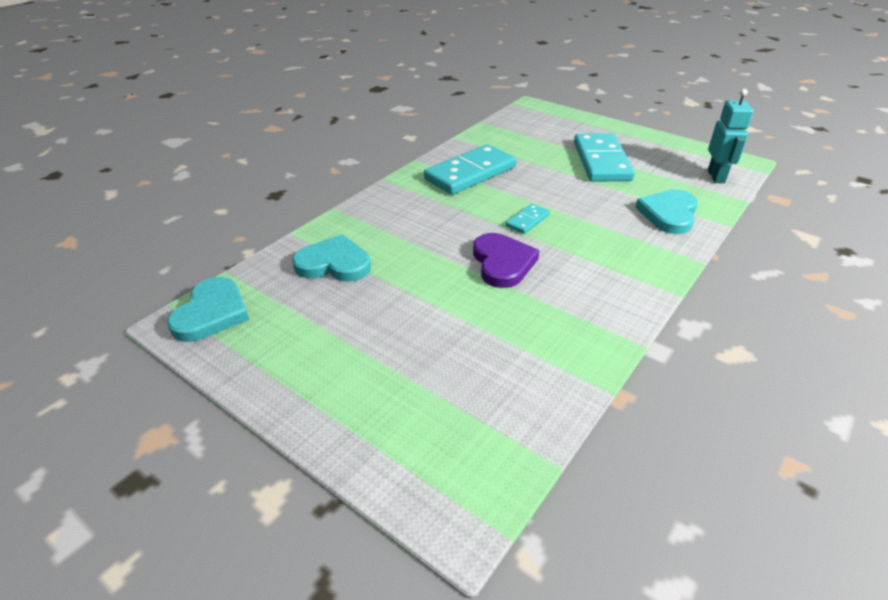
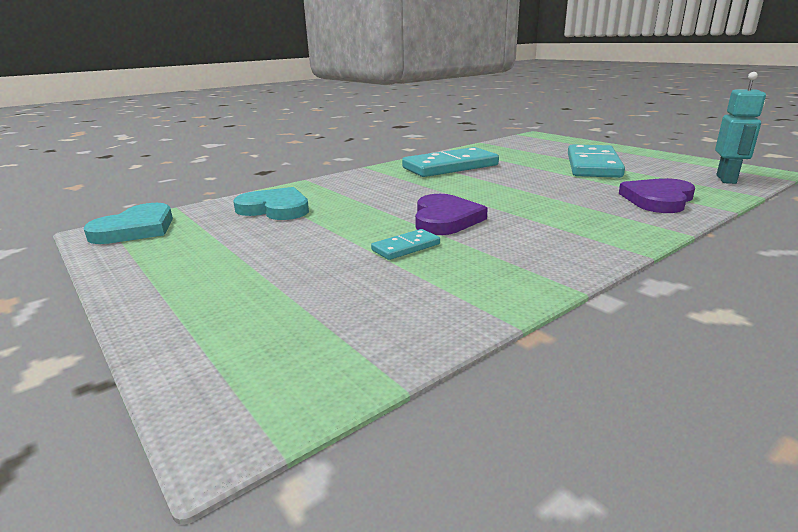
camera: 15 degrees right, 15 degrees down
turquoise domino [506,204,550,234] -> turquoise domino moved to [371,229,440,260]
turquoise heart [635,189,698,234] -> purple heart [619,178,695,213]

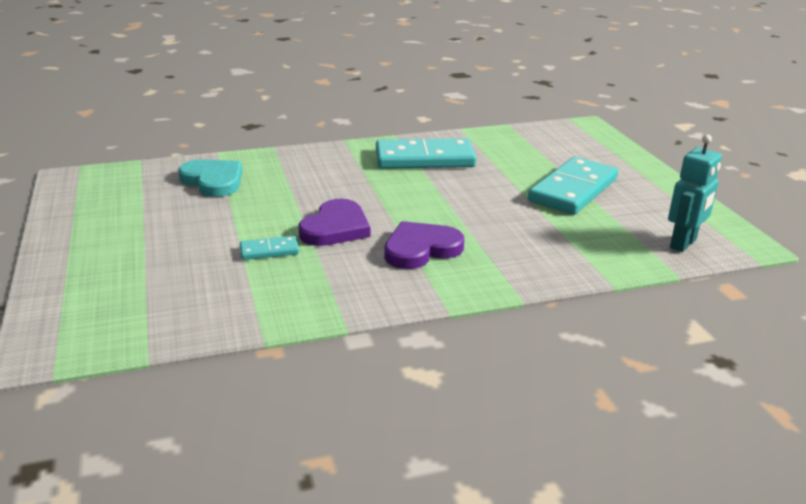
camera: 20 degrees right, 5 degrees up
turquoise heart [84,203,173,244] -> none
purple heart [619,178,695,213] -> purple heart moved to [384,221,464,269]

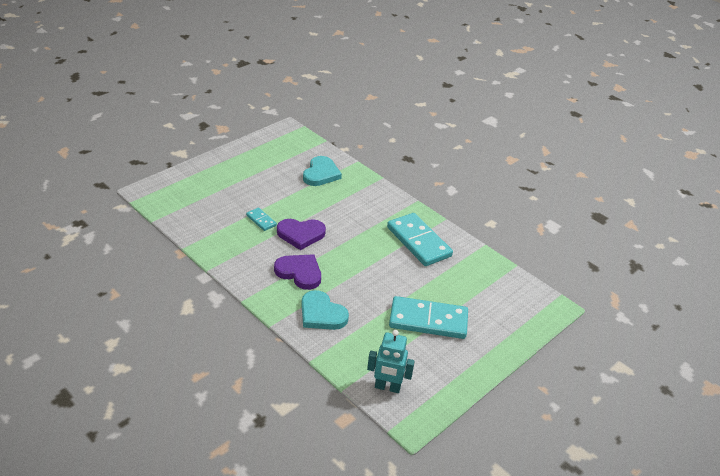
camera: 60 degrees right, 10 degrees up
none -> turquoise heart [302,290,349,330]

